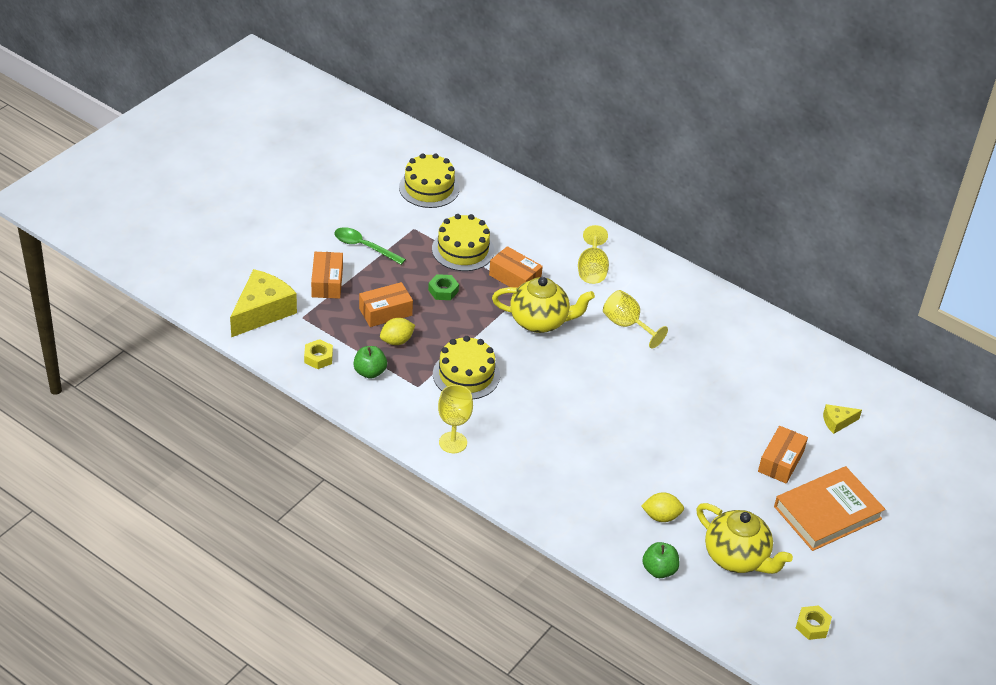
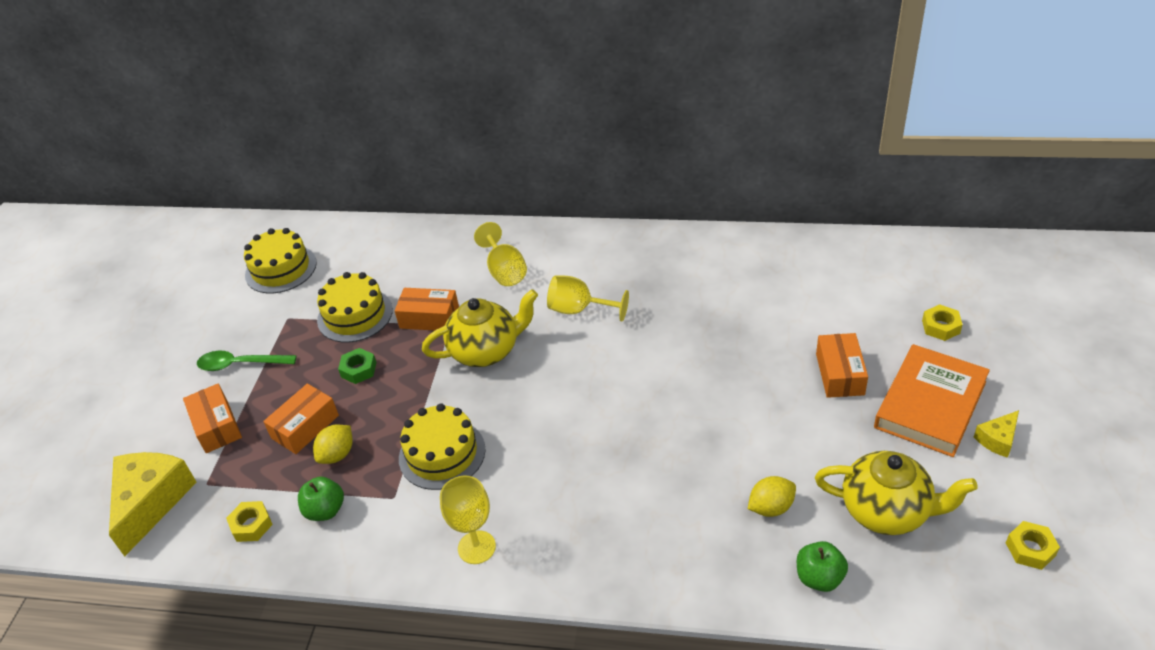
camera: 20 degrees left, 0 degrees up
yellow cheese [823,404,862,434] -> yellow cheese moved to [974,410,1019,458]
none -> yellow nut [922,304,963,341]

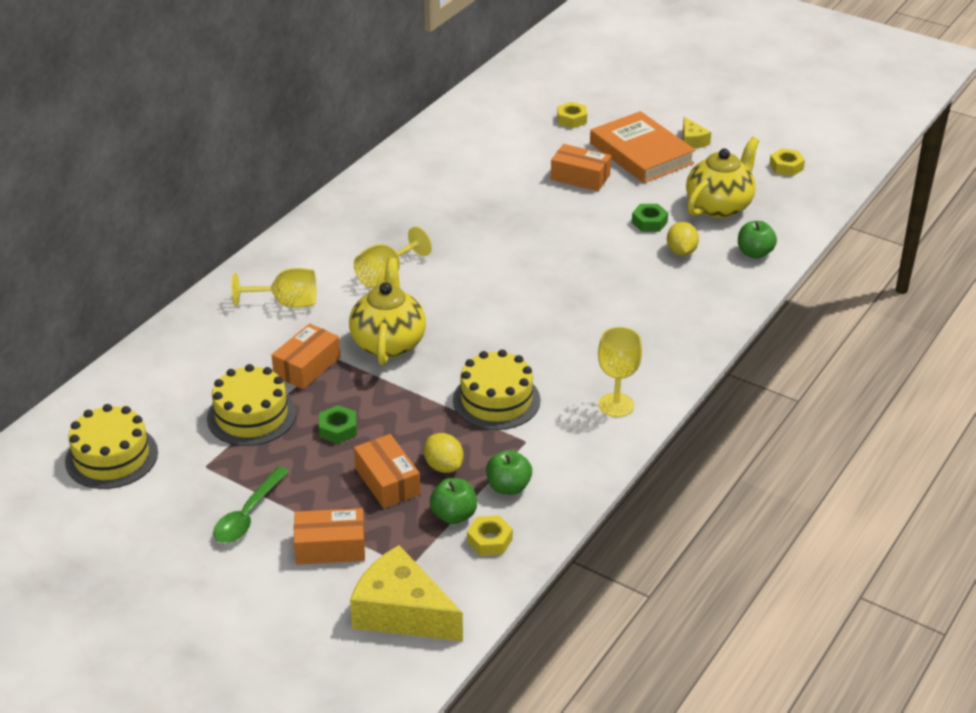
camera: 70 degrees left, 5 degrees down
none -> green apple [430,478,477,524]
none -> green nut [632,204,668,232]

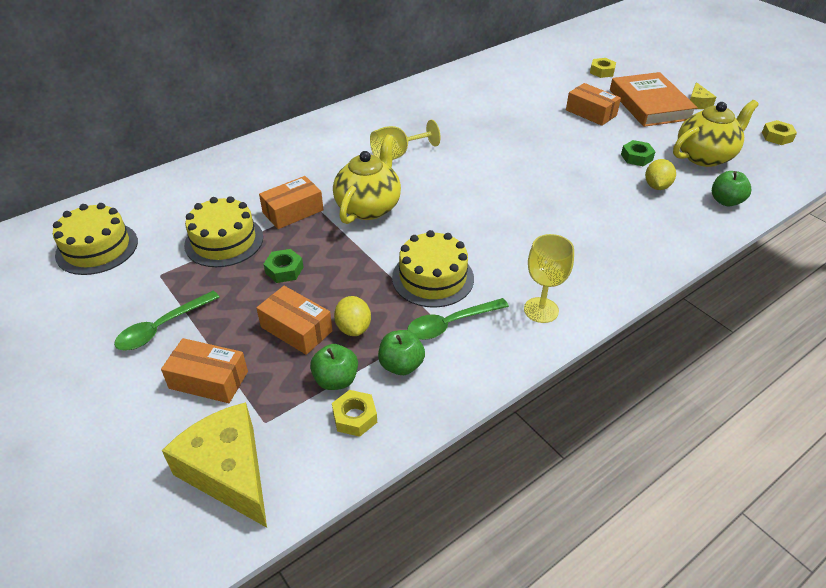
camera: 20 degrees right, 5 degrees up
yellow goblet [231,268,317,308] -> none
orange box [354,434,420,508] -> orange box turned 45 degrees counterclockwise [256,286,333,355]
none -> green spoon [407,298,509,340]

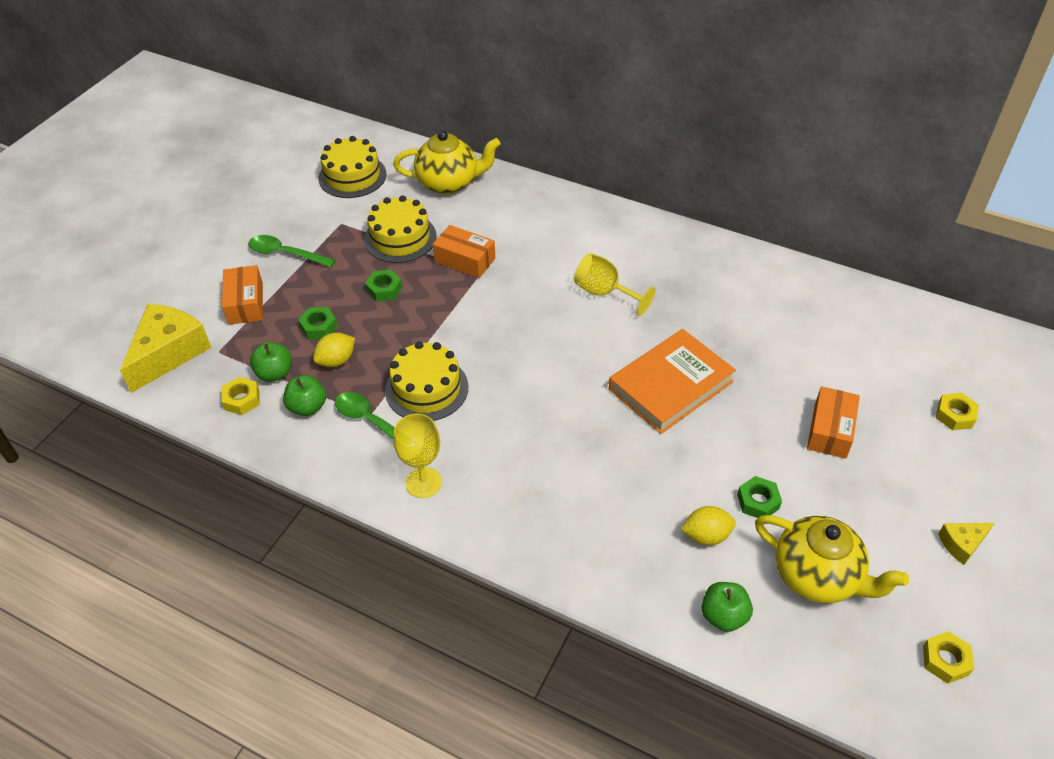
camera: 65 degrees right, 5 degrees up
orange box [256,286,333,355] -> green nut [298,307,338,339]
yellow teapot [333,134,401,224] -> yellow teapot moved to [393,130,501,194]
orange book [610,72,698,127] -> orange book moved to [609,329,736,434]

